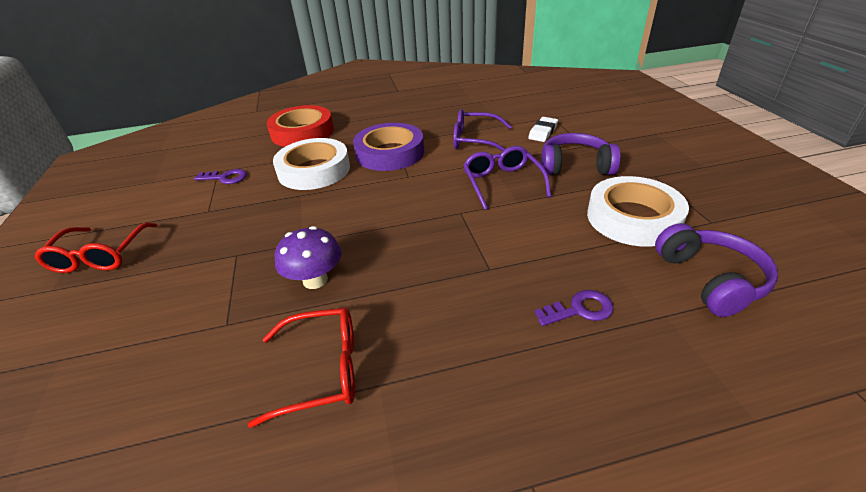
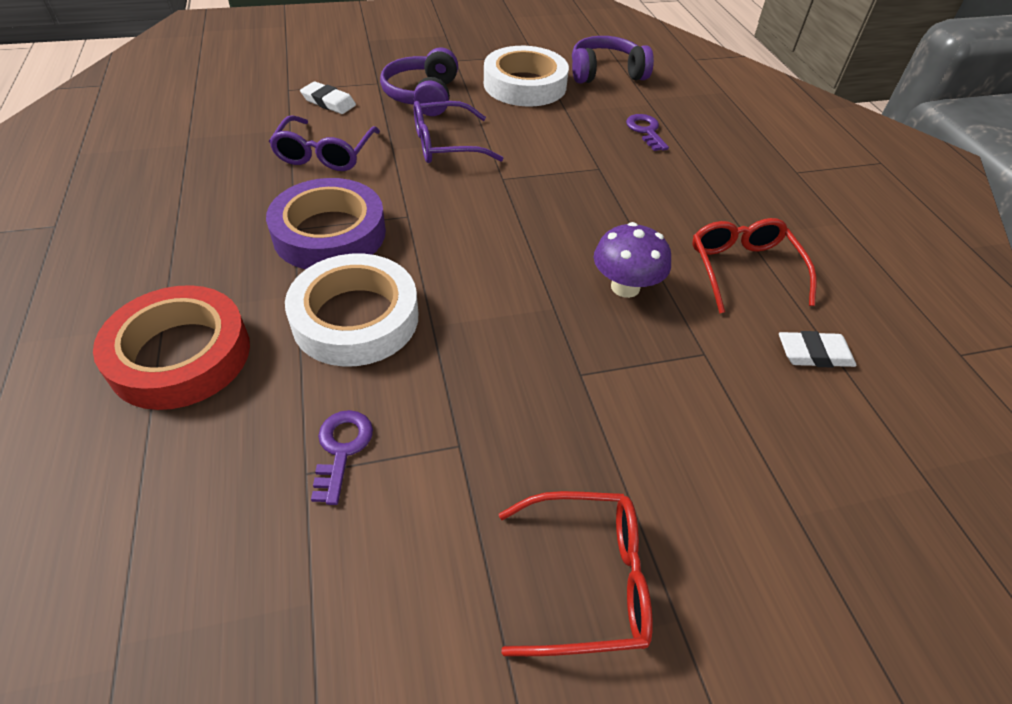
camera: 95 degrees left, 10 degrees up
none -> white eraser [779,331,856,368]

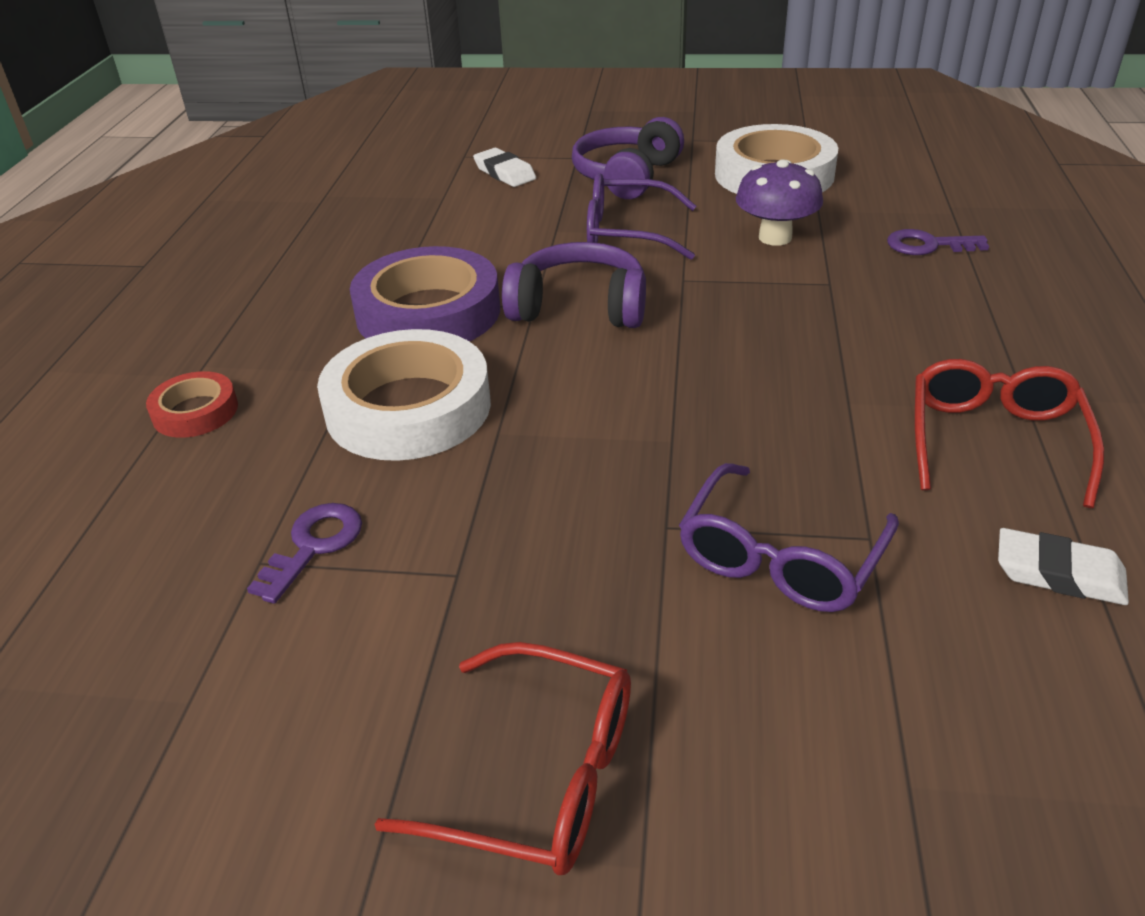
camera: 25 degrees right, 10 degrees down
red tape [93,285,250,410] -> red tape [146,371,238,438], size x0.51
purple glasses [269,115,380,171] -> purple glasses moved to [679,463,899,612]
purple headphones [572,36,654,84] -> purple headphones moved to [502,242,646,328]
purple mushroom [594,222,671,298] -> purple mushroom moved to [736,159,823,246]
purple key [626,114,669,151] -> purple key turned 90 degrees counterclockwise [887,229,989,255]

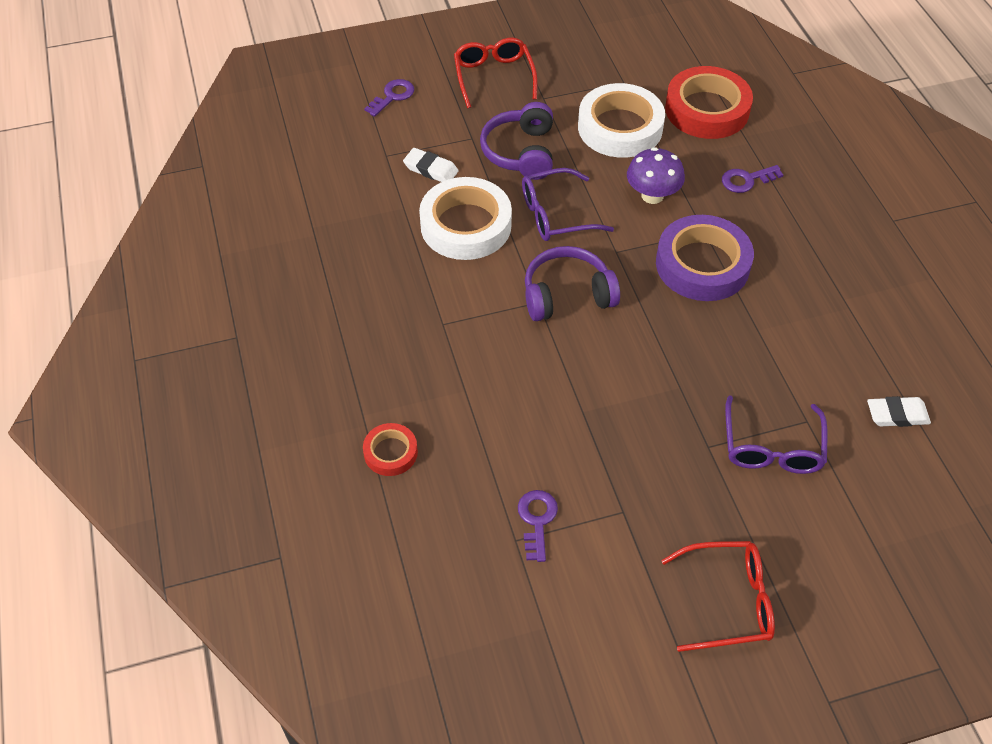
camera: 25 degrees left, 15 degrees up
white tape [317,329,491,461] -> white tape moved to [419,177,512,260]
purple tape [350,246,500,341] -> purple tape moved to [656,215,754,301]
red glasses [915,359,1104,508] -> red glasses moved to [454,38,537,108]
none -> purple key [364,79,414,117]
none -> red tape [665,66,753,139]

